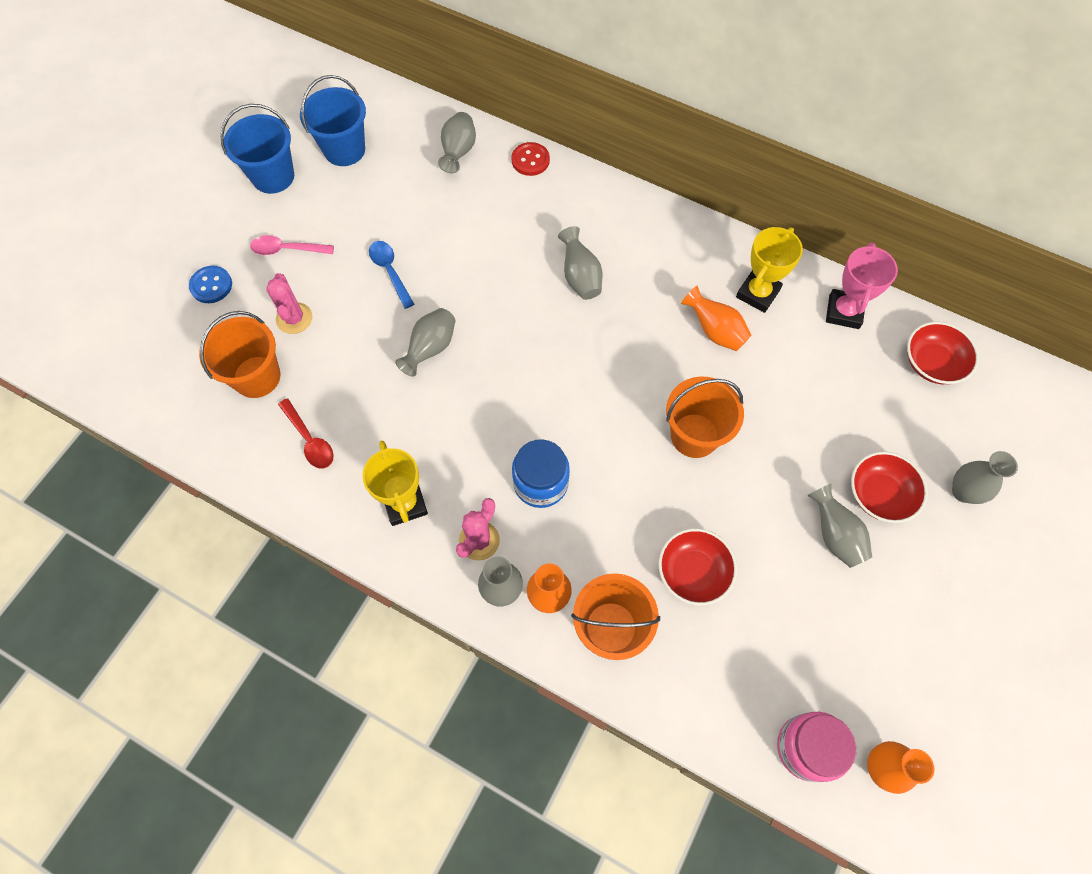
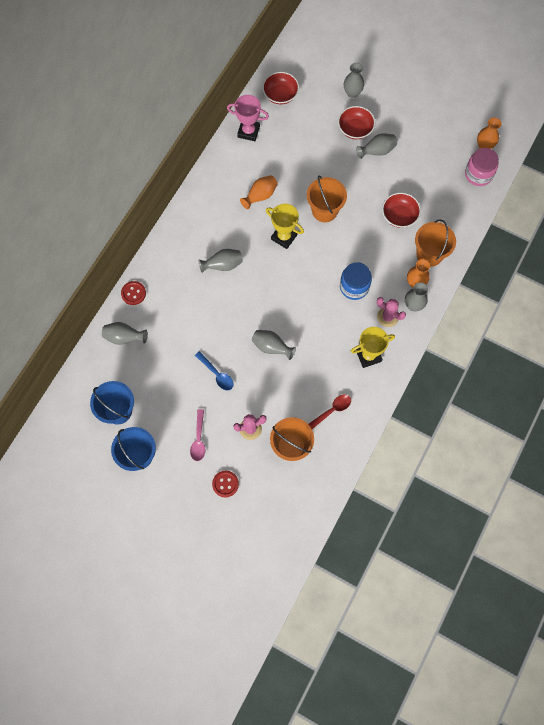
camera: 90 degrees left, 5 degrees up
blue button [189,266,232,303] -> red button [212,471,239,497]
blue spoon [369,241,414,309] -> blue spoon turned 105 degrees counterclockwise [195,351,234,390]
yellow trophy [736,227,803,313] -> yellow trophy moved to [266,204,304,249]

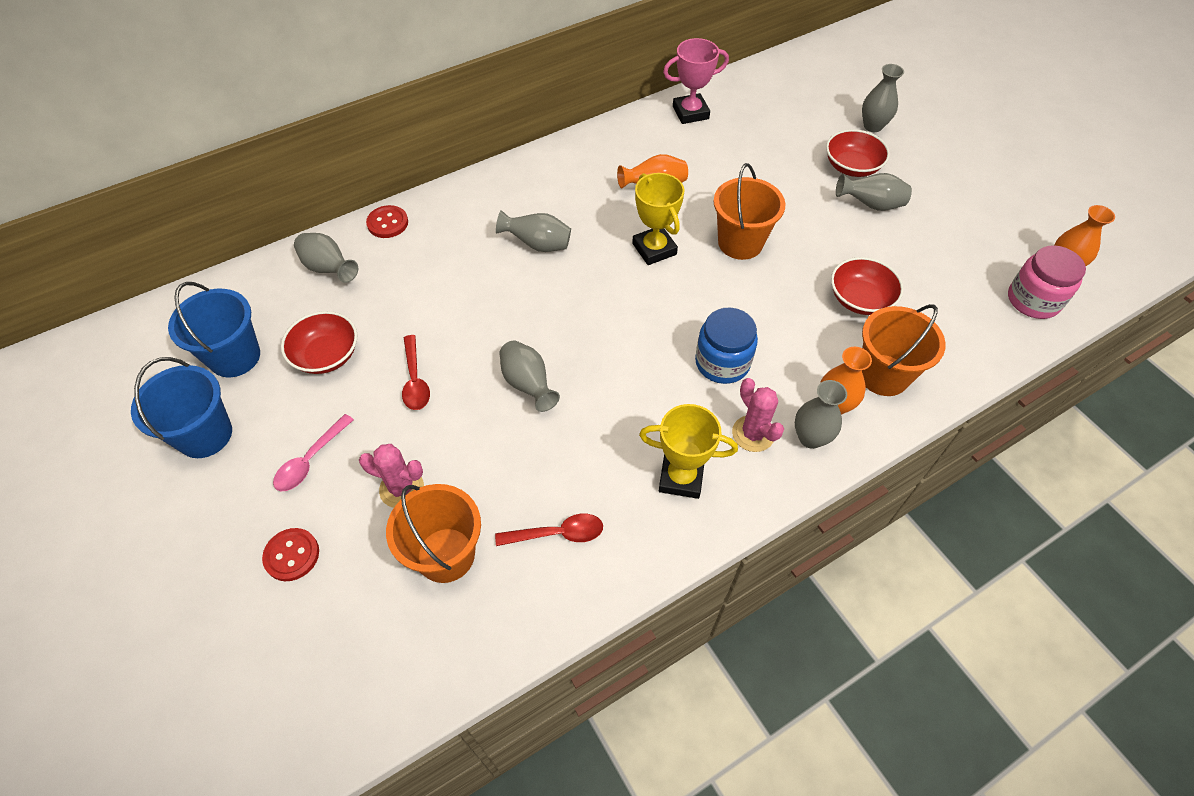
camera: 30 degrees right, 15 degrees down
blue spoon [195,351,234,390] -> red spoon [402,335,430,410]
pink trophy [227,95,269,141] -> pink trophy turned 60 degrees counterclockwise [663,38,729,124]
red bowl [262,72,299,104] -> red bowl moved to [281,311,357,374]

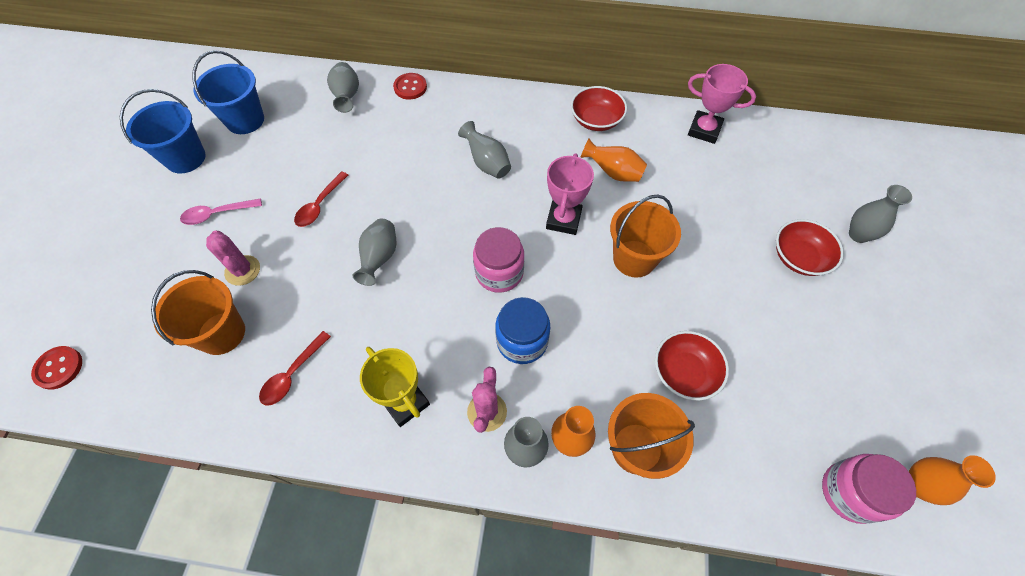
camera: 40 degrees right, 5 degrees up
red button [262,528,319,581] -> red button moved to [31,346,82,390]
red bowl [281,311,357,374] -> red bowl moved to [571,86,627,131]
red spoon [495,514,603,546] -> red spoon turned 90 degrees clockwise [259,331,331,405]
yellow trophy [632,173,684,265] -> pink trophy [546,153,594,235]
grey vase [836,173,912,211] -> none
none -> pink jar [473,227,524,293]

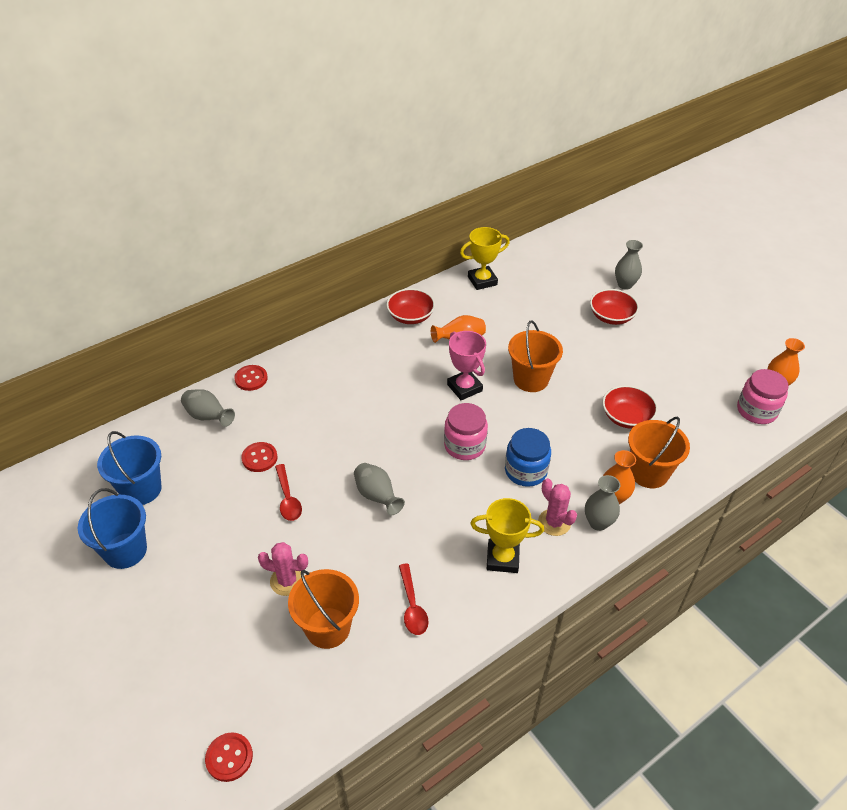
camera: 45 degrees left, 15 degrees down
pink spoon [180,198,262,225] -> none
grey vase [458,121,511,179] -> none
pink trophy [688,64,756,144] -> yellow trophy [460,227,510,290]
none -> red button [241,442,278,472]

